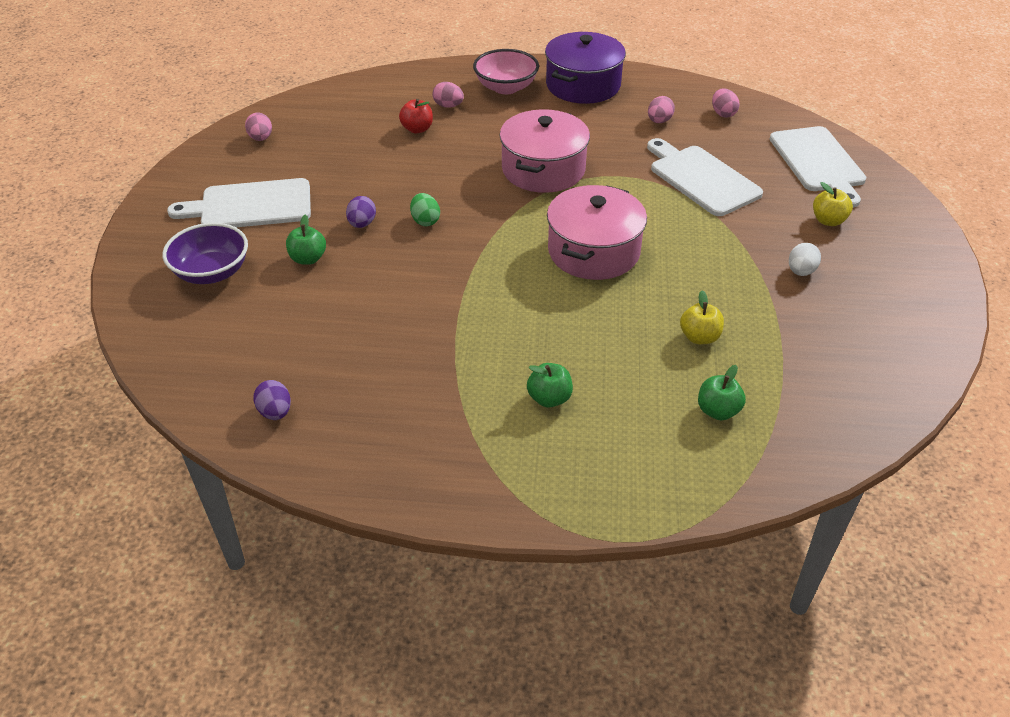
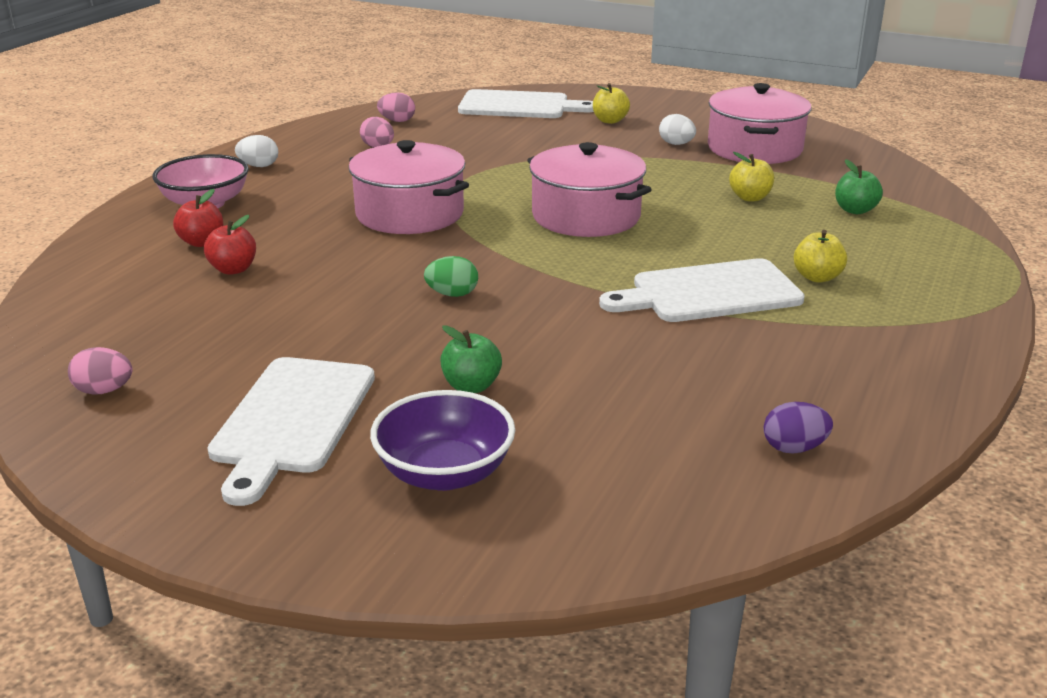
camera: 70 degrees left, 15 degrees down
purple egg [346,196,376,228] -> none
pink egg [432,82,464,108] -> red apple [173,189,223,247]
green apple [527,363,573,408] -> yellow apple [794,230,847,283]
purple pot [545,32,626,104] -> white egg [235,135,278,167]
white cutting board [647,138,763,216] -> white cutting board moved to [599,258,805,322]
none -> pink pot [708,83,811,164]

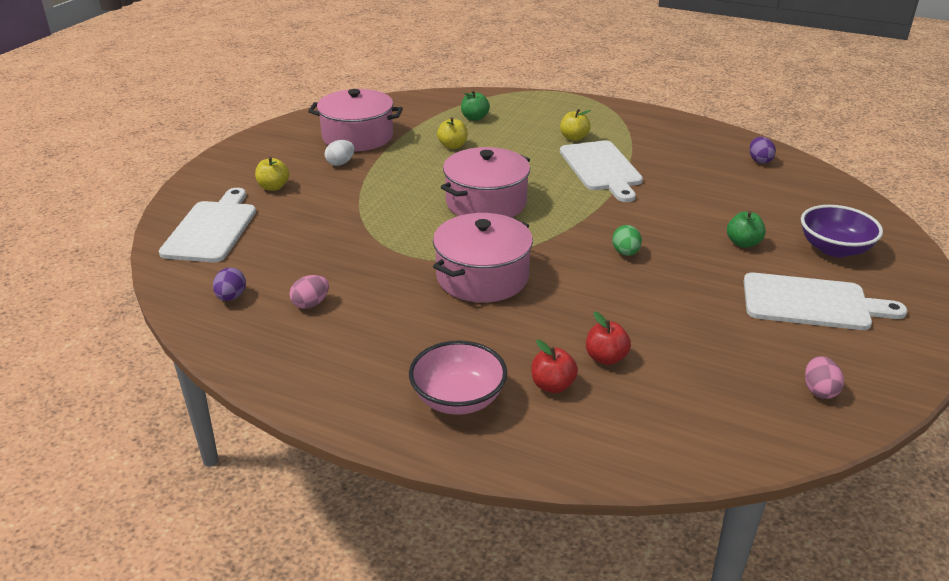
camera: 90 degrees left, 5 degrees up
white egg [235,135,278,167] -> none
pink egg [377,92,415,122] -> purple egg [213,267,246,301]

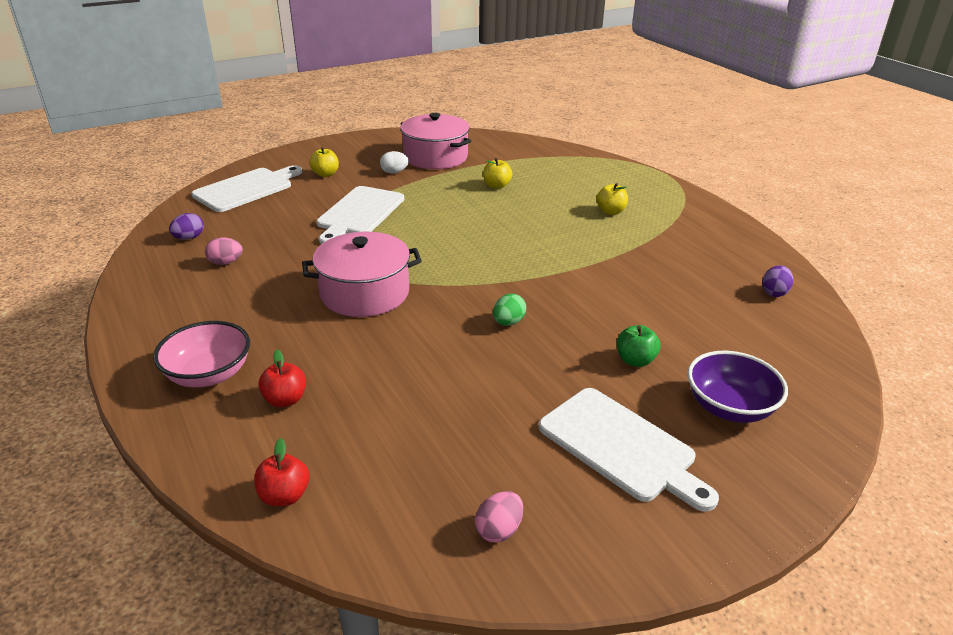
camera: 35 degrees right, 0 degrees up
pink pot [441,147,530,217] -> none
green apple [461,90,490,121] -> none
white cutting board [560,140,643,202] -> white cutting board moved to [316,186,404,244]
red apple [586,311,631,365] -> red apple moved to [254,438,309,506]

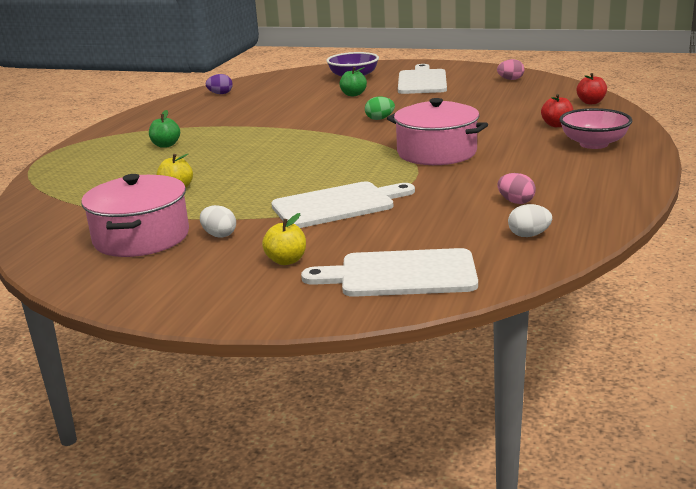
camera: 130 degrees left, 10 degrees down
purple egg [169,213,204,240] -> white egg [508,204,552,237]
yellow apple [596,183,628,215] -> green apple [149,110,180,148]

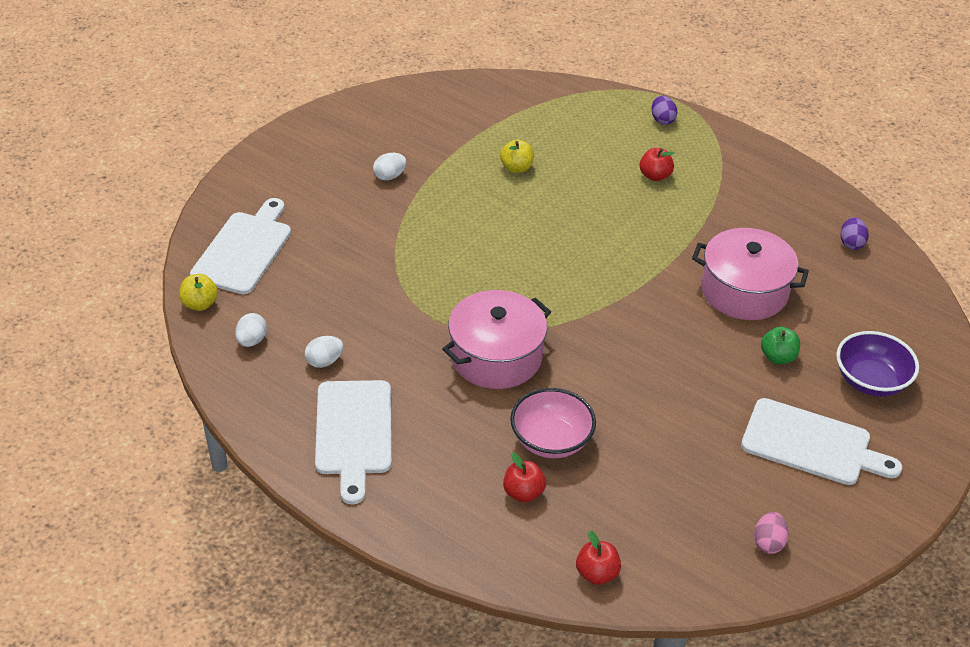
camera: 105 degrees right, 20 degrees up
pink pot [82,174,189,257] -> pink pot moved to [692,228,809,320]
green apple [149,110,180,148] -> red apple [640,148,675,181]
yellow apple [262,213,306,265] -> yellow apple moved to [179,274,218,311]
white cutting board [271,181,415,228] -> white cutting board moved to [315,380,392,504]
green egg [365,97,395,120] -> none
pink egg [497,173,536,204] -> white egg [305,336,343,368]
pink bowl [560,108,632,149] -> pink bowl moved to [510,388,596,458]
none -> purple egg [651,96,677,125]

